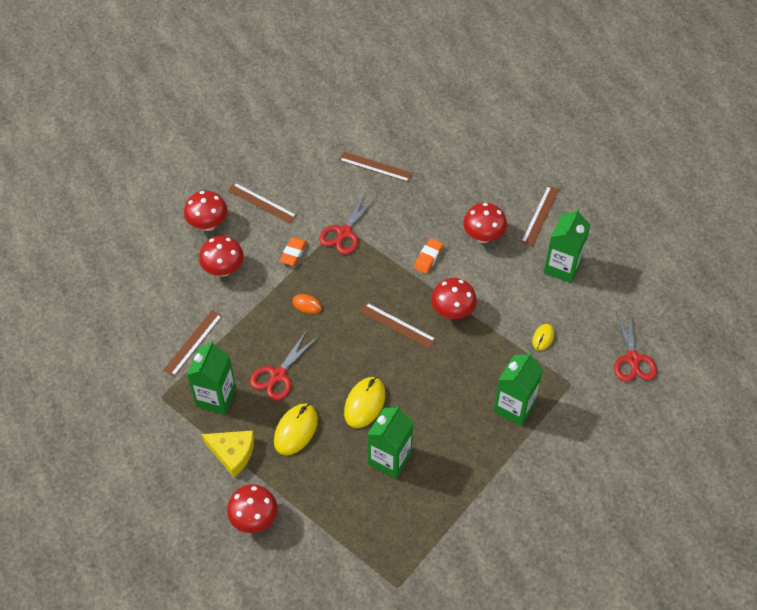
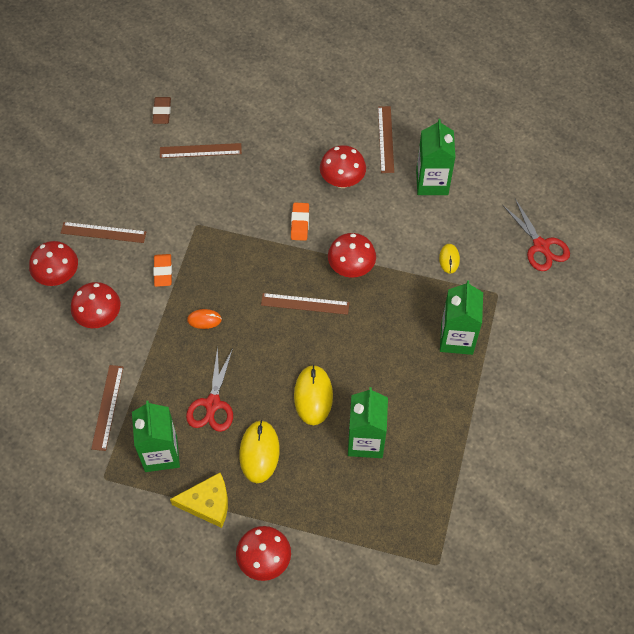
camera: 25 degrees left, 5 degrees up
red scissors [319,193,376,254] -> none
none -> brown eraser [152,97,171,124]

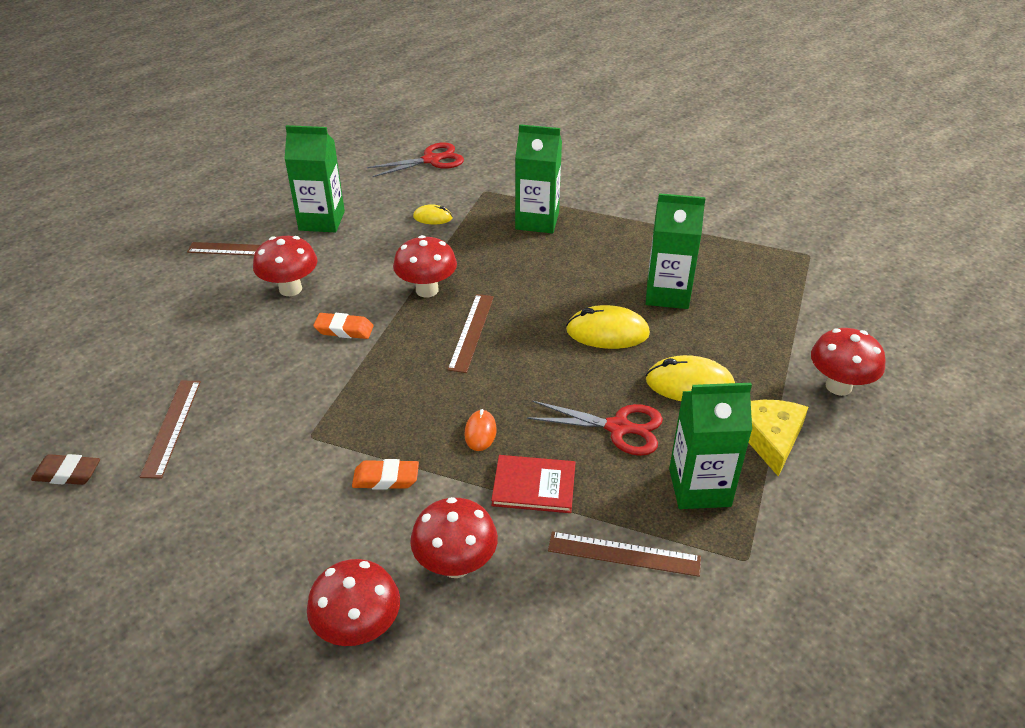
camera: 85 degrees left, 20 degrees down
brown ruler [61,222,146,243] -> none
none -> red book [491,455,576,513]

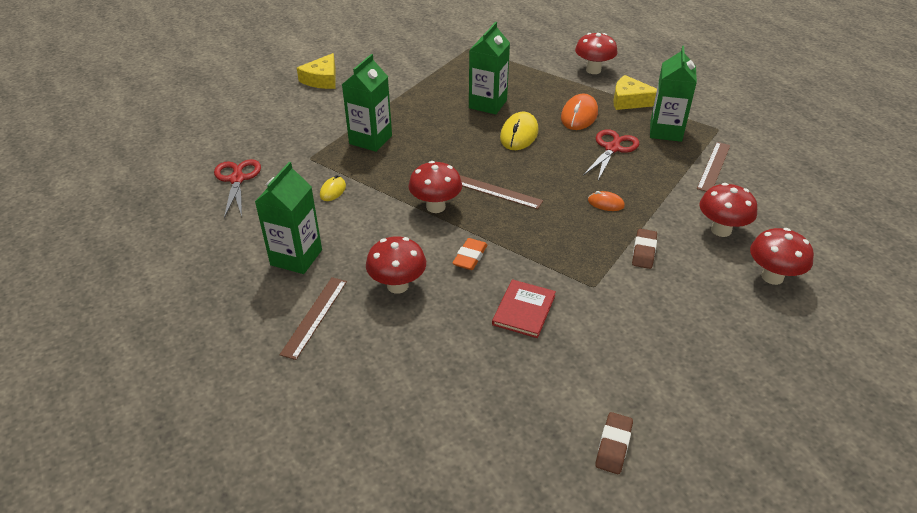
camera: 75 degrees left, 0 degrees up
brown ruler [140,381,201,479] -> none
orange eraser [352,459,419,490] -> brown eraser [632,229,657,269]
red book [491,455,576,513] -> red book moved to [492,279,556,338]
yellow mouse [646,355,735,401] -> orange mouse [561,94,598,130]
none -> yellow cheese [297,53,336,89]

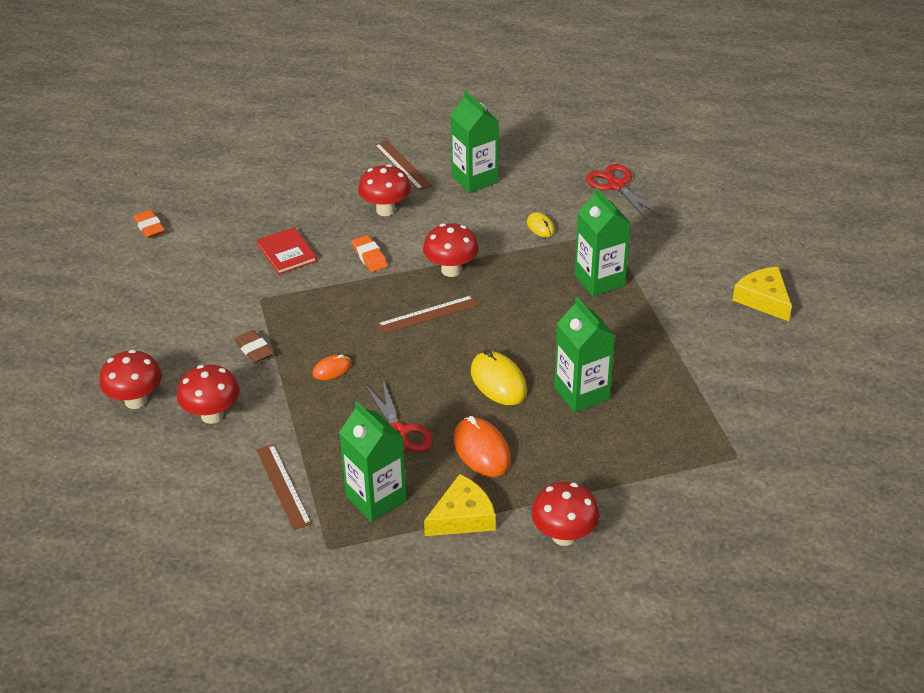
camera: 130 degrees right, 0 degrees up
red scissors [214,159,261,218] -> red scissors turned 150 degrees counterclockwise [586,164,661,220]
brown eraser [595,412,633,474] -> orange eraser [134,210,165,238]

